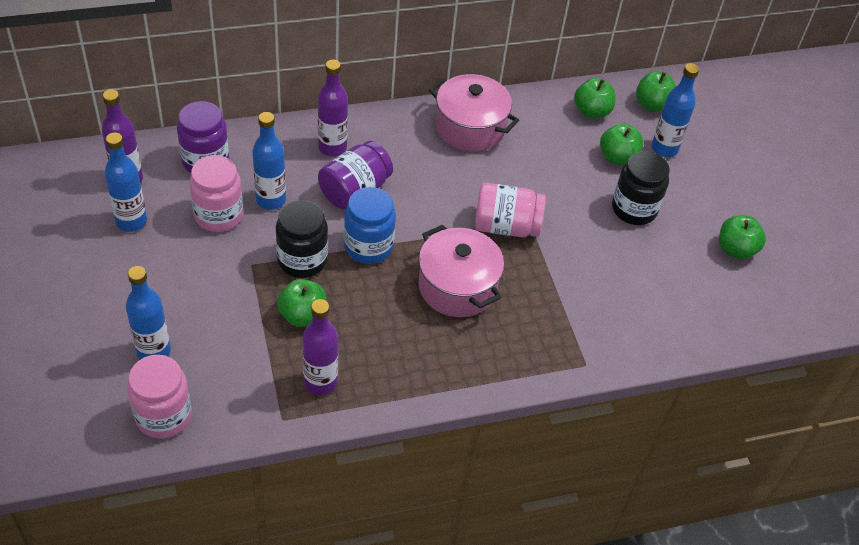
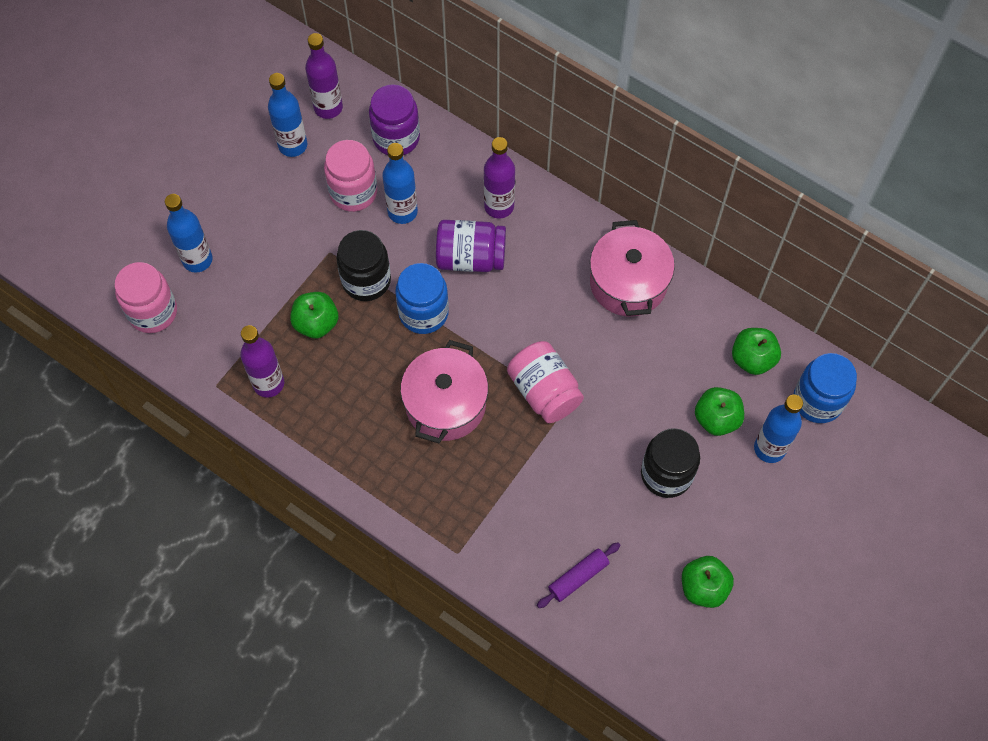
camera: 55 degrees right, 15 degrees up
green apple [636,72,676,112] -> blue jar [793,353,857,423]
none -> purple rolling pin [537,543,620,608]

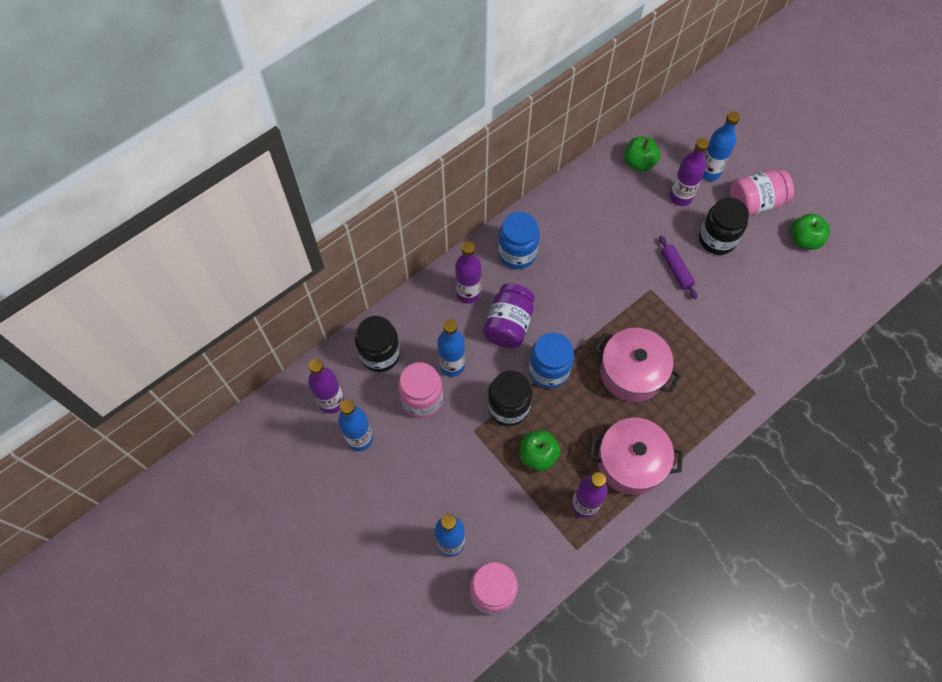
camera: 75 degrees left, 0 degrees up
purple jar [369,84,420,155] -> black jar [355,316,400,372]
pink jar [507,341,584,423] -> pink jar moved to [730,169,794,216]
purple rolling pin [537,543,620,608] -> purple rolling pin moved to [659,236,697,299]
pink pot [590,220,675,316] -> pink pot moved to [589,418,683,495]
green apple [695,387,744,436] -> purple bottle [670,138,709,206]
blue jar [793,353,857,423] -> blue jar moved to [498,212,540,269]

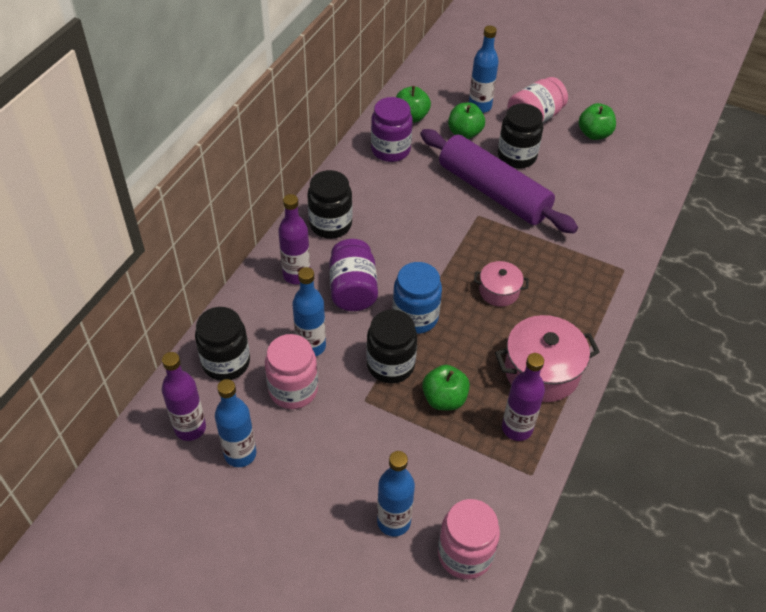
camera: 25 degrees left, 15 degrees down
blue jar [498,212,540,269] -> black jar [307,170,352,239]
pink pot [594,328,681,402] -> pink pot [474,261,529,307], size x0.57
purple rolling pin [659,236,697,299] -> purple rolling pin [420,129,578,234], size x2.46
purple bottle [670,138,709,206] -> green apple [448,103,485,139]
none -> purple jar [371,97,413,162]

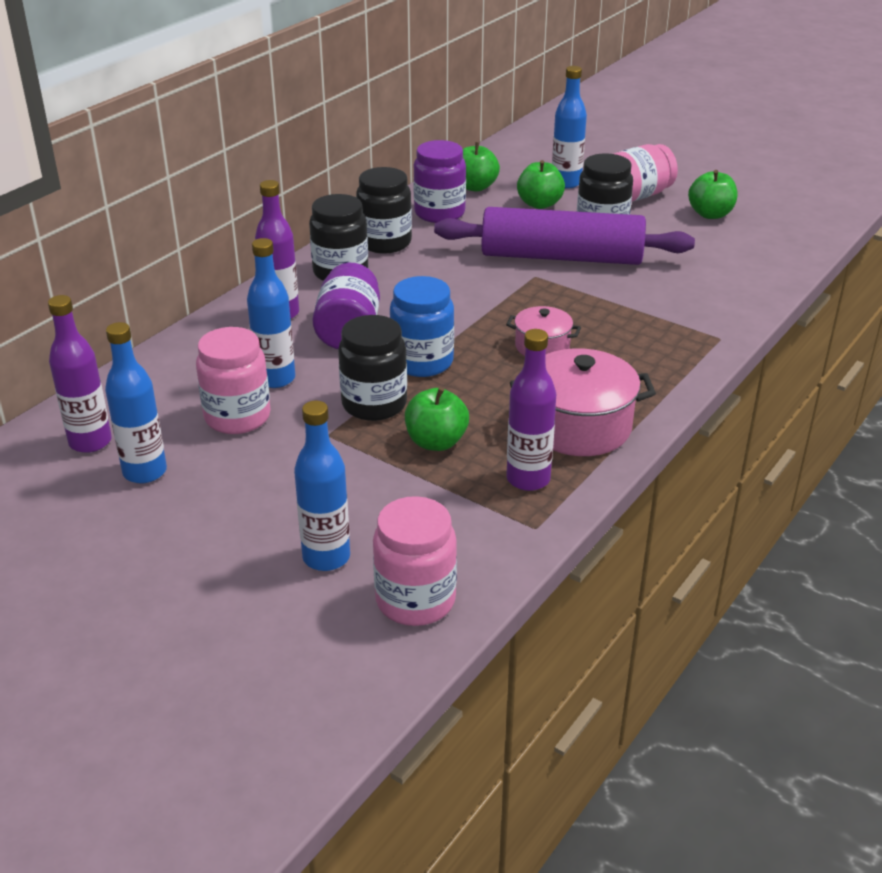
camera: 10 degrees right, 15 degrees down
black jar [195,307,250,381] -> black jar moved to [356,167,412,254]
purple rolling pin [420,129,578,234] -> purple rolling pin turned 45 degrees counterclockwise [434,207,695,265]

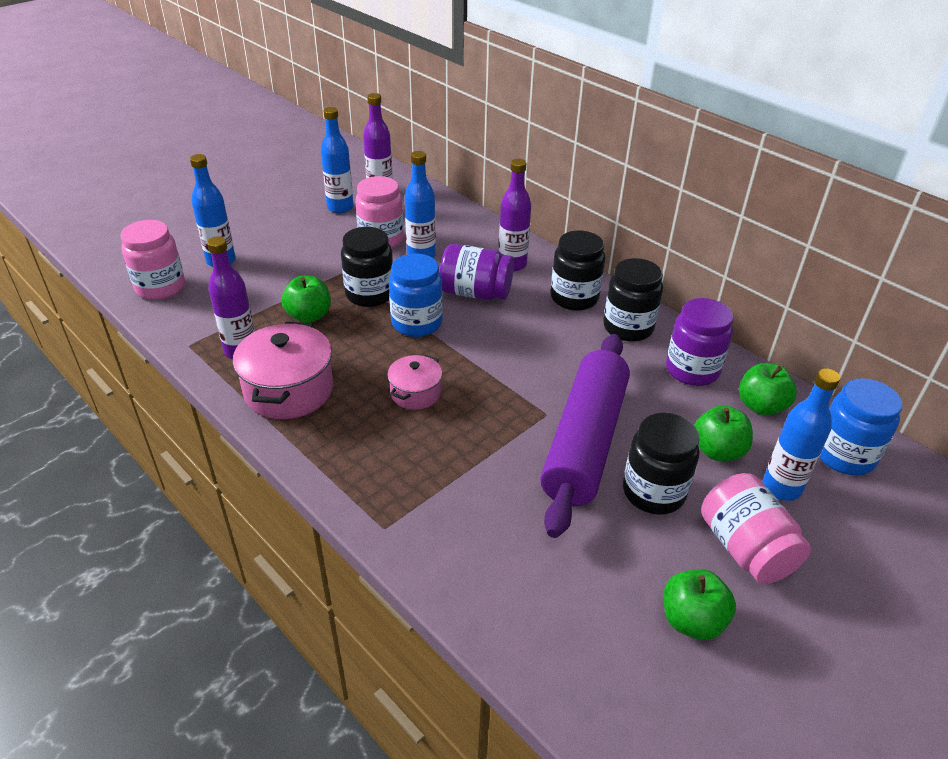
camera: 100 degrees right, 5 degrees up
none -> blue jar [819,378,903,476]

